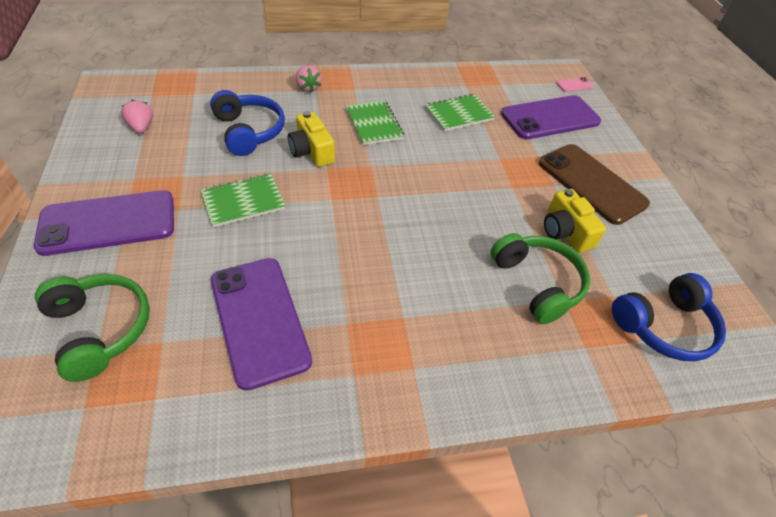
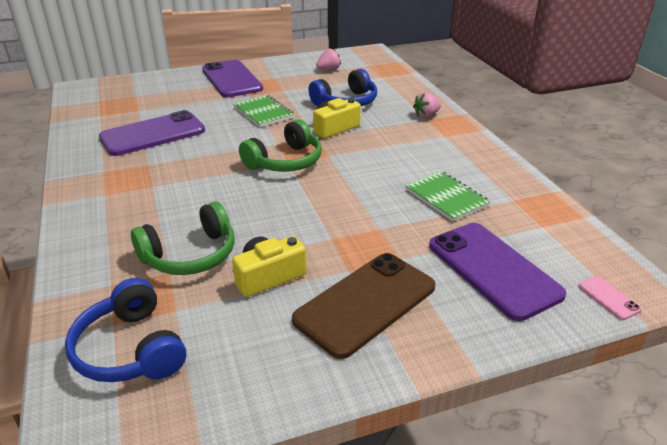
camera: 85 degrees right, 15 degrees down
green headphones [35,274,150,382] -> green headphones moved to [239,119,322,172]
green notebook [346,100,404,145] -> none

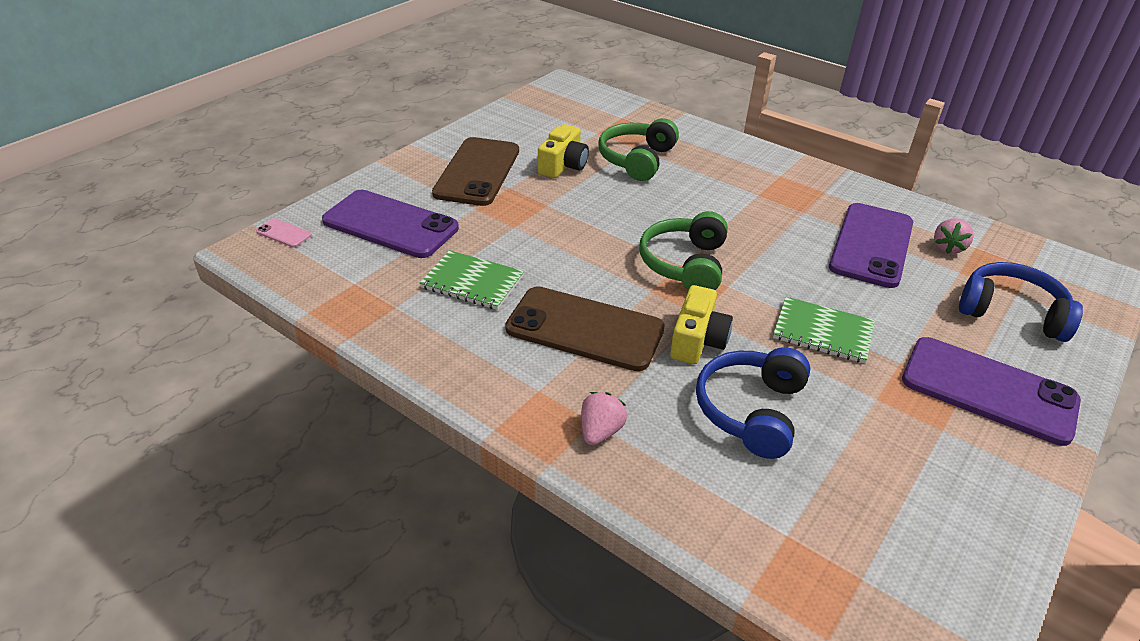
camera: 145 degrees right, 5 degrees up
blue headphones [65,278,186,382] -> blue headphones moved to [959,262,1083,342]
pink strawberry [316,48,341,70] -> pink strawberry moved to [934,218,974,254]
none -> brown phone [505,286,665,371]

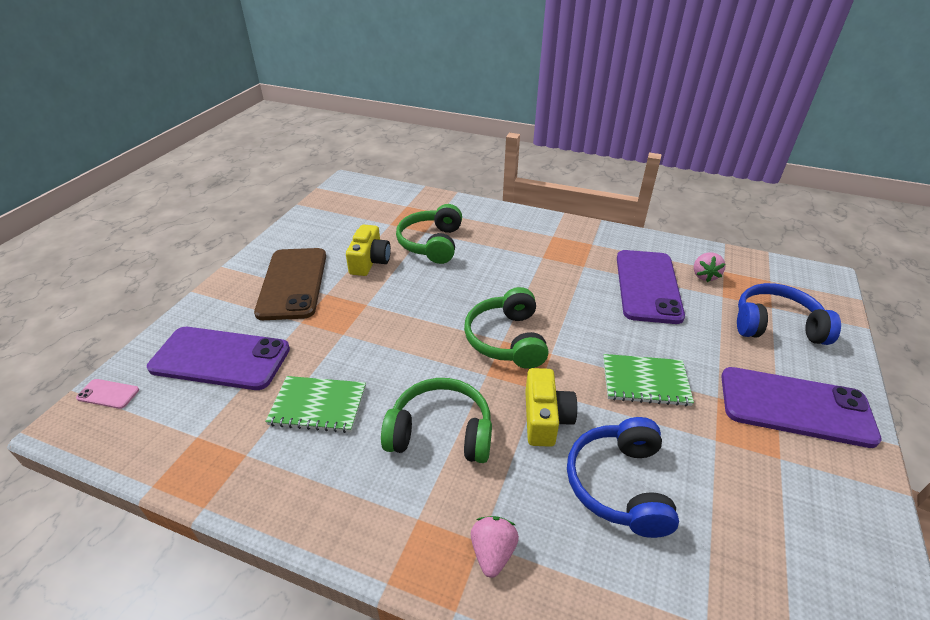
camera: 15 degrees left, 0 degrees up
brown phone [505,286,665,371] -> green headphones [381,378,492,463]

